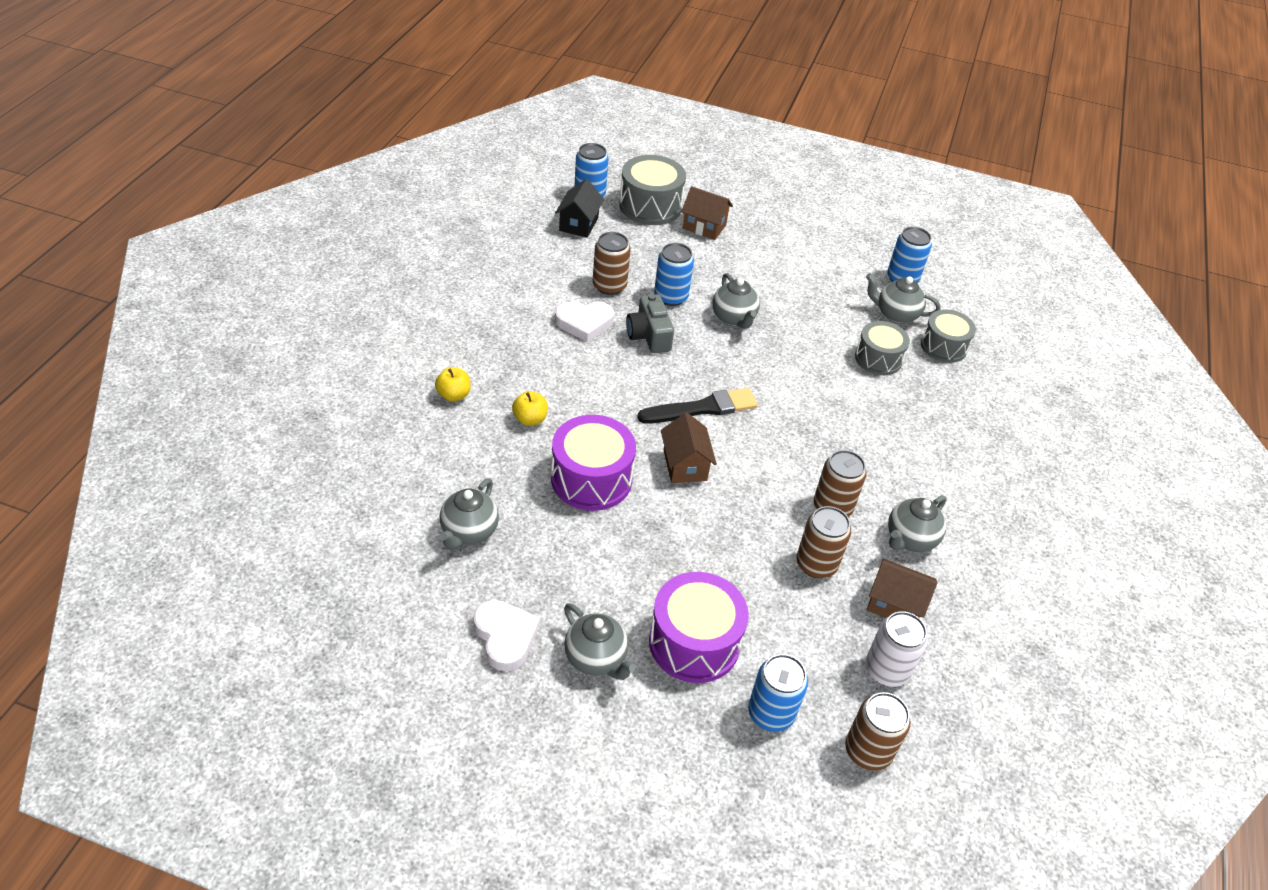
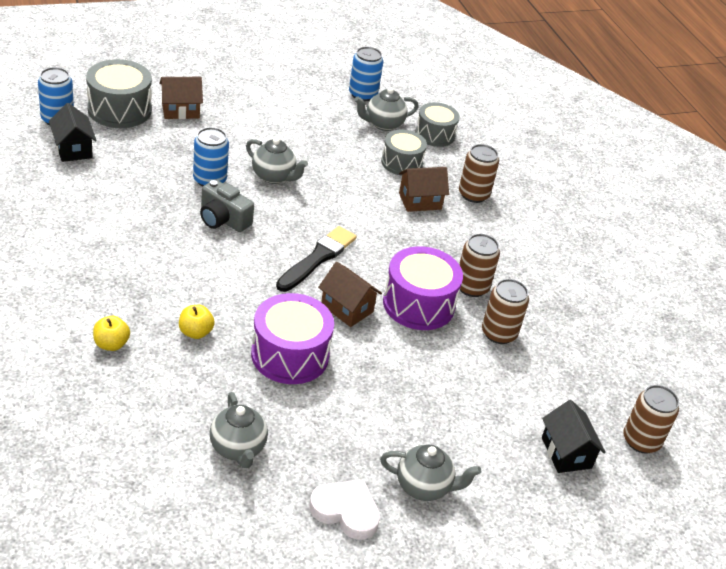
camera: 40 degrees left, 5 degrees down
white heart [555,301,614,342] -> none
brown can [593,232,631,295] -> brown can moved to [459,144,499,203]
purple drum [649,572,749,683] -> purple drum moved to [383,246,463,330]
blue can [748,654,808,732] -> black house [542,400,606,473]
white can [866,611,928,687] -> none
brown house [867,559,938,618] -> brown house moved to [399,167,449,212]
grey teapot [888,495,947,552] -> none

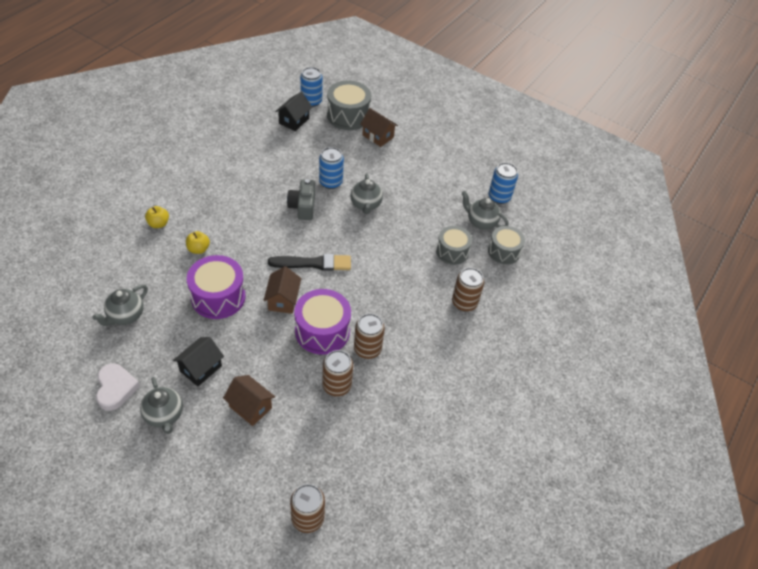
camera: 55 degrees right, 10 degrees up
brown house [399,167,449,212] -> brown house moved to [223,375,275,426]
black house [542,400,606,473] -> black house moved to [173,337,224,386]

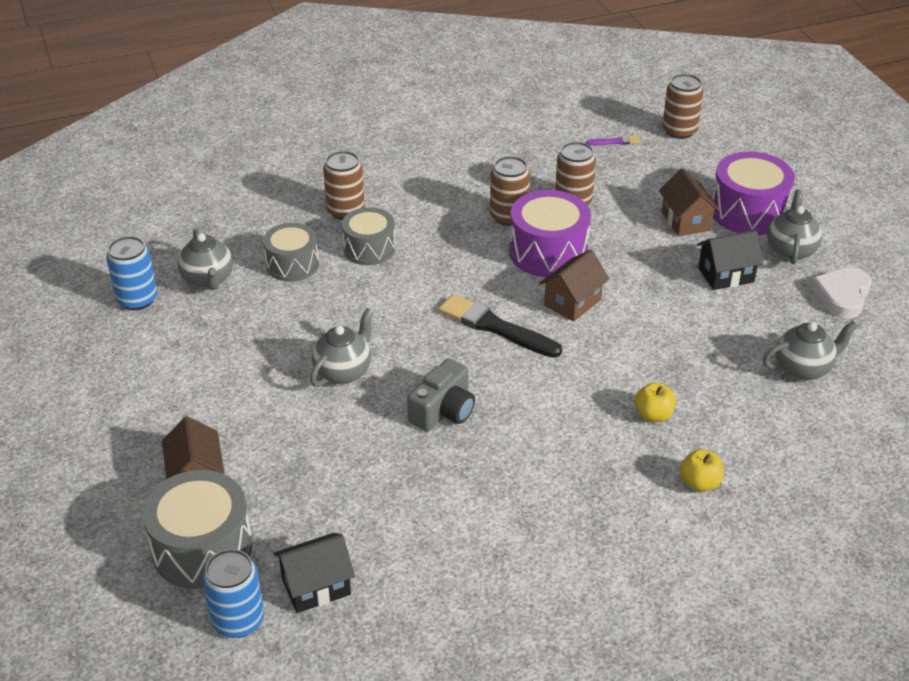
camera: 140 degrees left, 10 degrees down
purple drum [187,255,246,319] -> purple drum moved to [712,151,795,235]
blue can [319,147,344,189] -> none
grey drum [488,226,525,264] -> grey drum moved to [342,207,395,265]
none -> purple brush [586,135,641,146]

